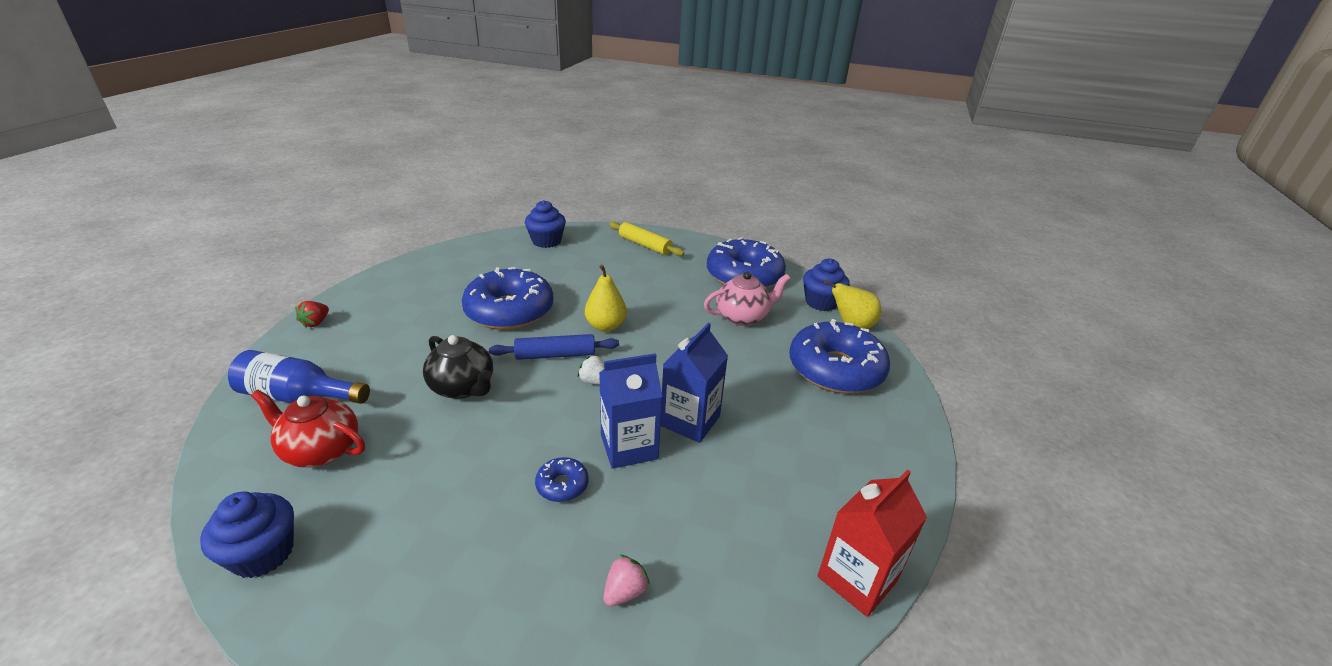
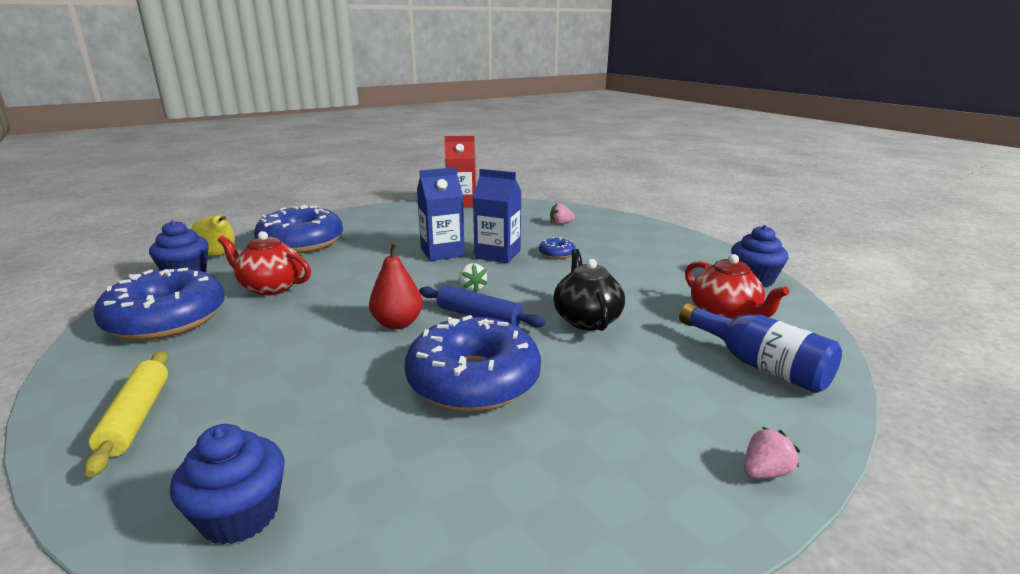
camera: 140 degrees left, 10 degrees down
red strawberry [295,301,329,328] -> pink strawberry [744,427,800,479]
yellow pear [585,265,627,332] -> red pear [369,242,423,329]
pink teapot [704,271,791,326] -> red teapot [218,231,311,296]

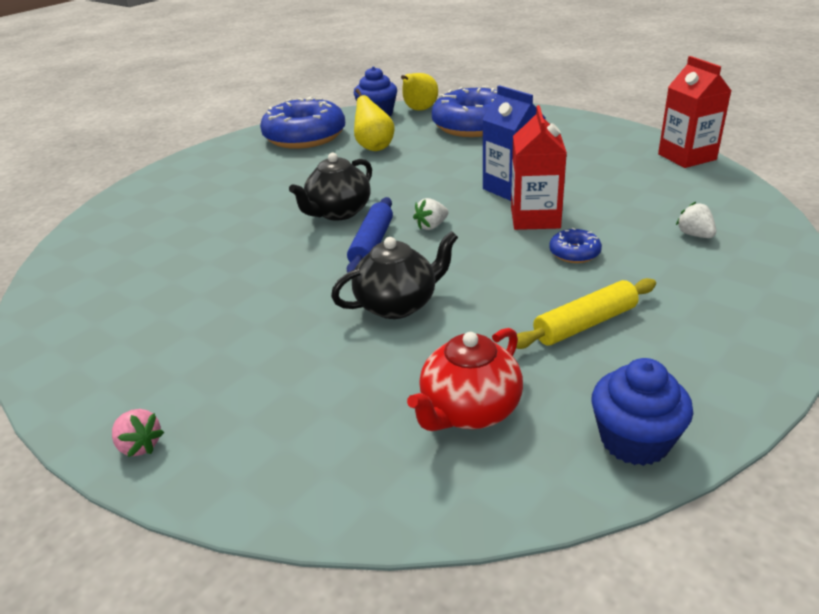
camera: 75 degrees right, 10 degrees up
yellow rolling pin [84,351,168,477] -> yellow rolling pin moved to [516,278,656,349]
blue cupcake [170,424,284,545] -> none
red teapot [218,231,311,296] -> yellow pear [354,89,394,151]
red pear [369,242,423,329] -> black teapot [289,153,372,221]
blue donut [405,315,541,412] -> none
blue carton [473,169,522,263] -> red carton [511,105,567,230]
pink strawberry [550,203,575,225] -> white strawberry [676,202,716,238]
blue bottle [679,303,842,393] -> none

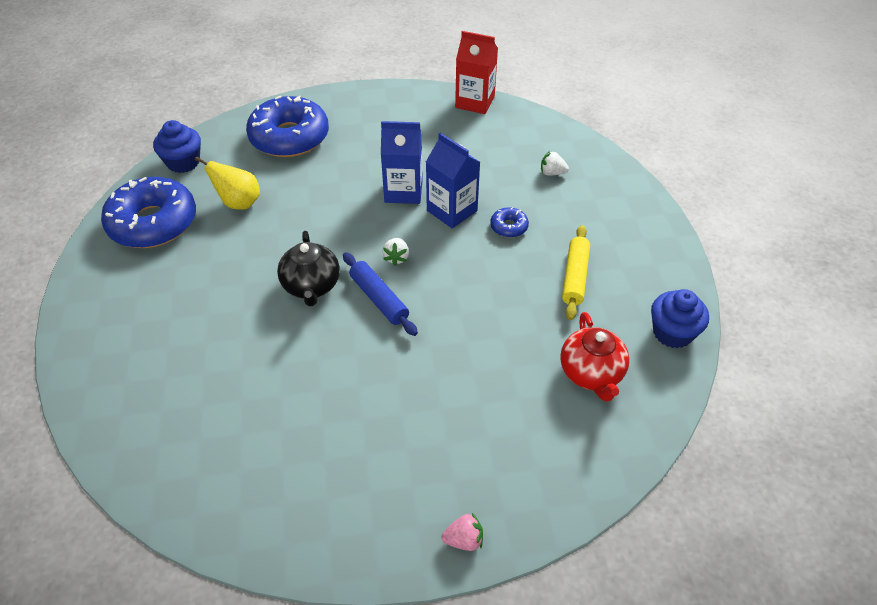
camera: 50 degrees left, 15 degrees up
black teapot [331,231,458,319] -> none
yellow pear [401,73,438,111] -> none
red carton [511,105,567,230] -> blue carton [426,133,480,228]

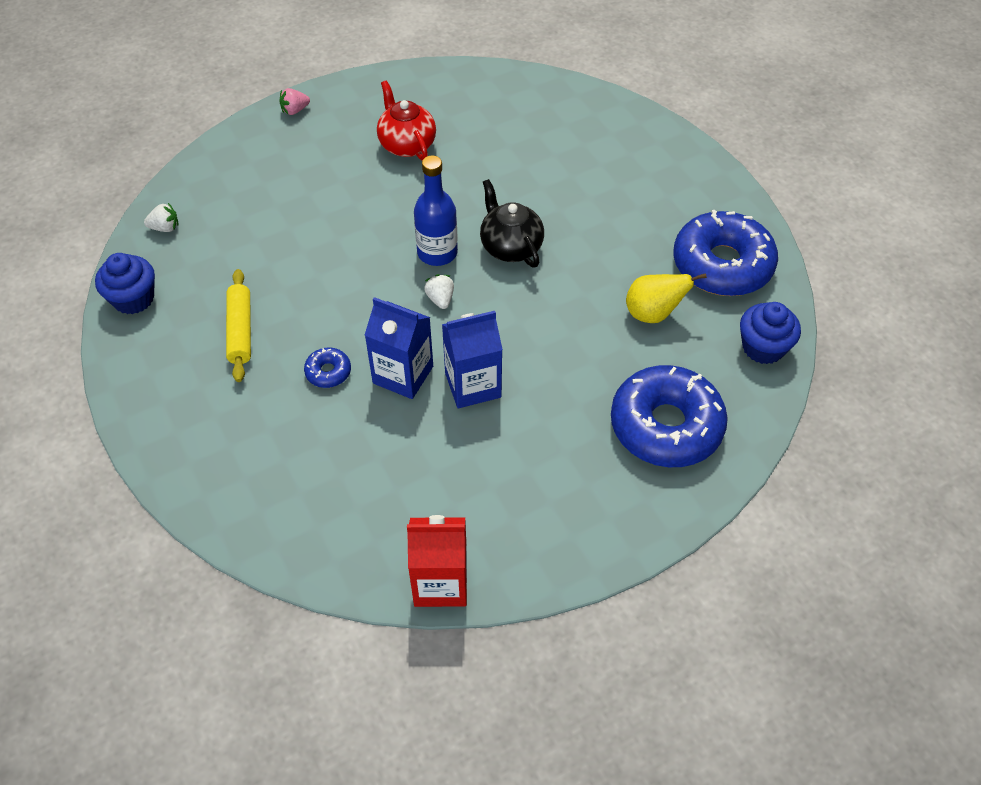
camera: 160 degrees right, 5 degrees up
blue rolling pin [343,252,418,336] -> blue bottle [414,155,458,266]
white strawberry [541,151,569,176] -> white strawberry moved to [144,203,179,232]
red teapot [560,312,629,402] -> red teapot moved to [377,80,436,161]

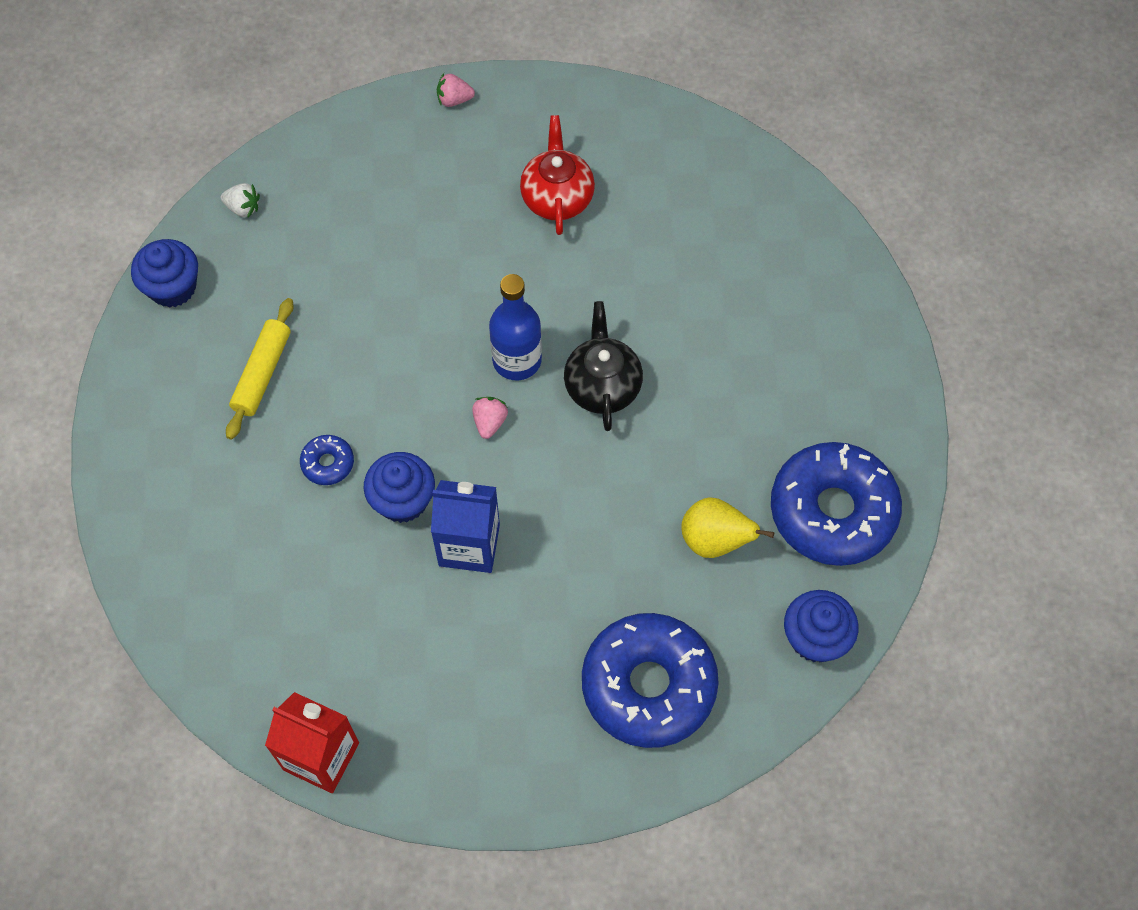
camera: 25 degrees right, 10 degrees up
blue carton [365,297,433,399] -> blue cupcake [364,452,435,523]
white strawberry [424,274,454,309] -> pink strawberry [472,397,508,439]

